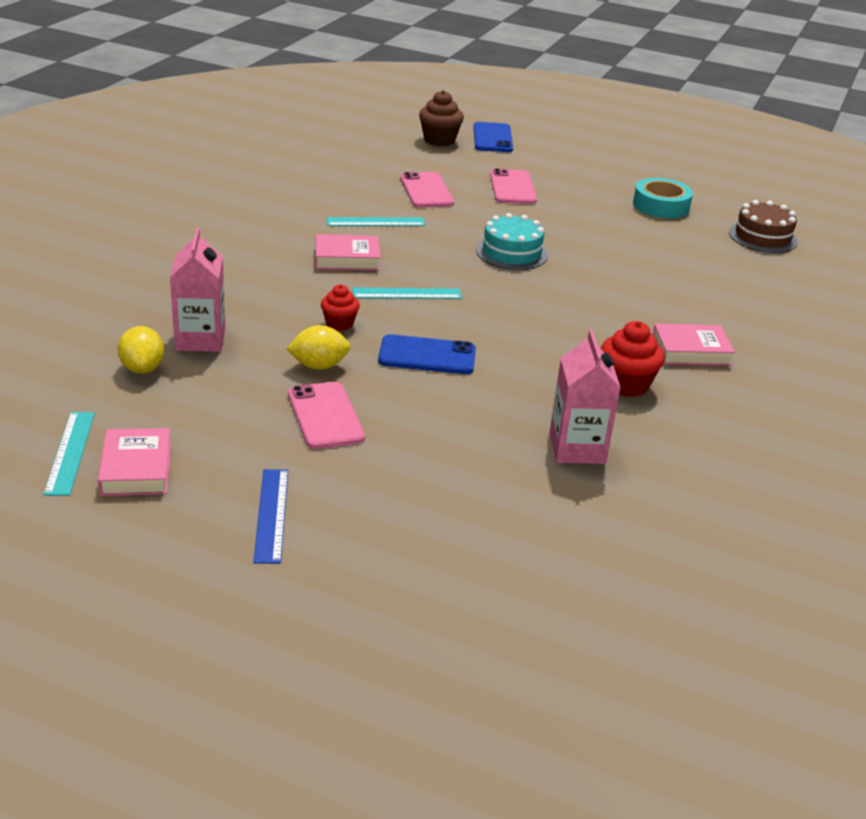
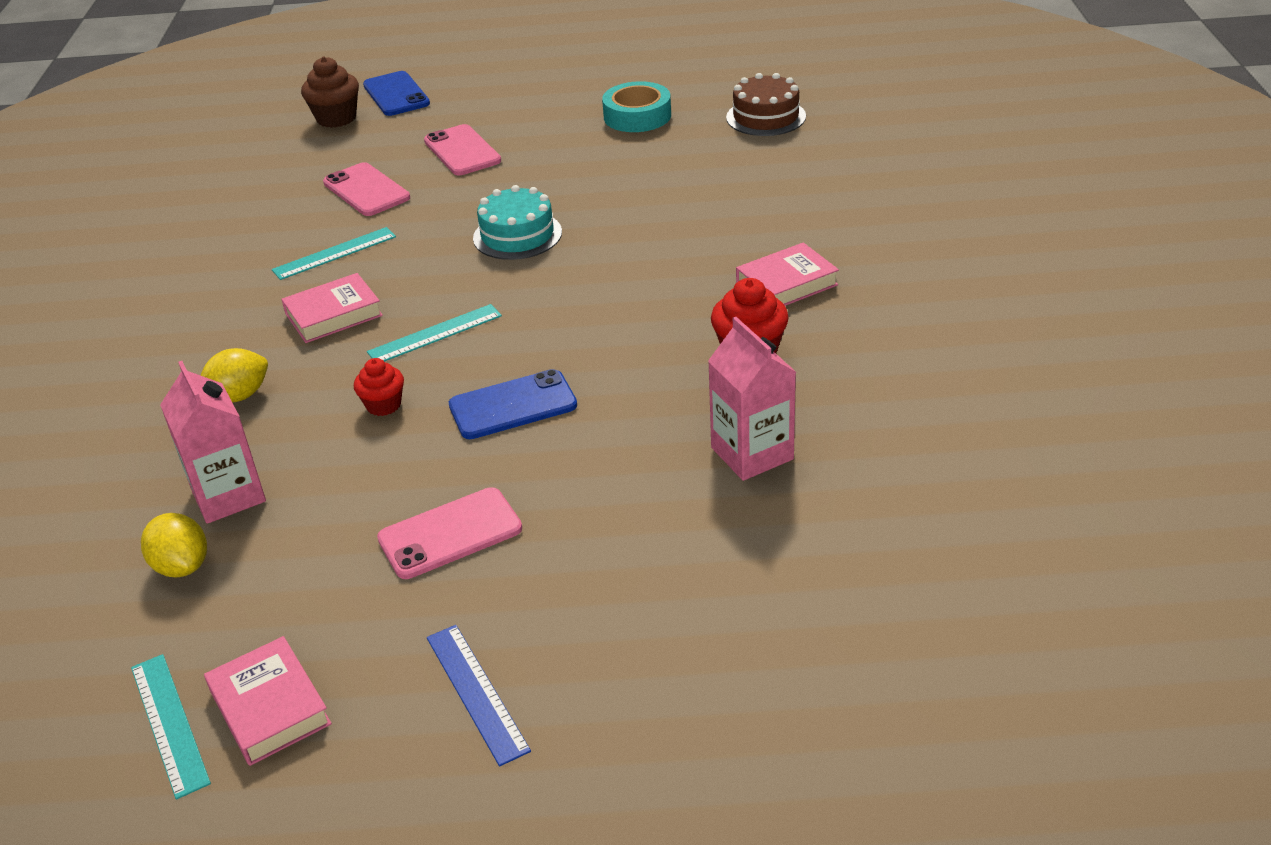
camera: 20 degrees left, 5 degrees up
yellow lemon [287,325,351,370] -> yellow lemon moved to [200,348,268,402]
pink phone [288,382,365,449] -> pink phone turned 75 degrees counterclockwise [377,487,522,579]

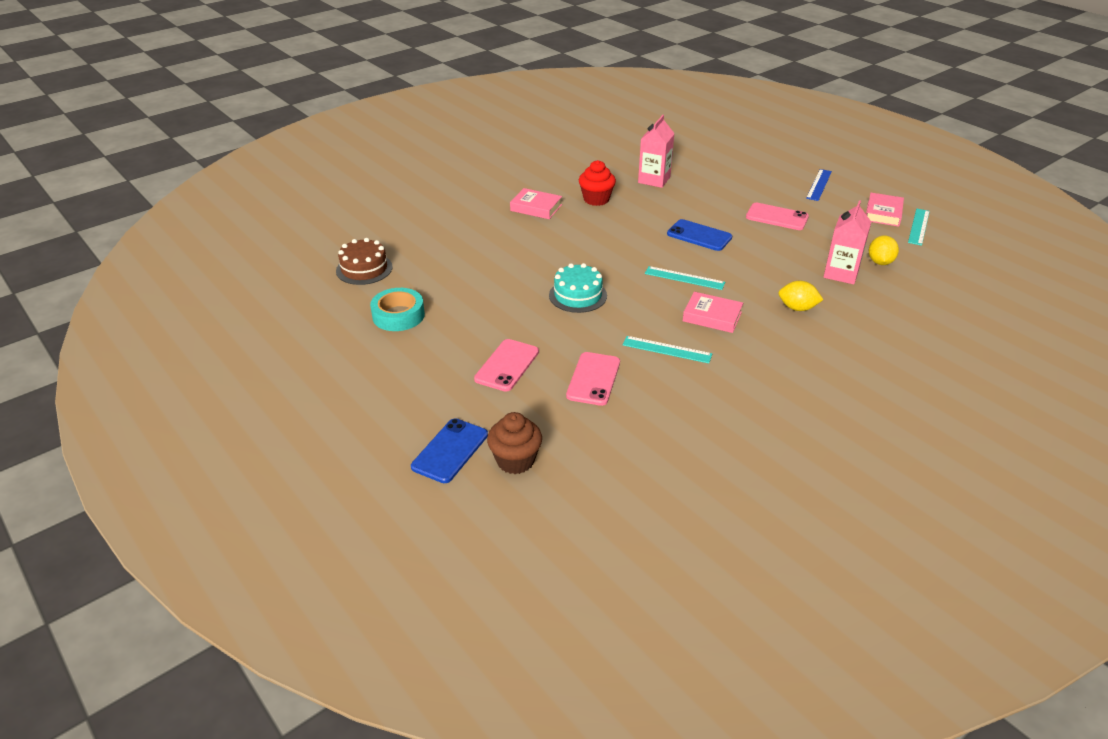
camera: 130 degrees left, 0 degrees up
red cupcake [354,358,404,416] -> none

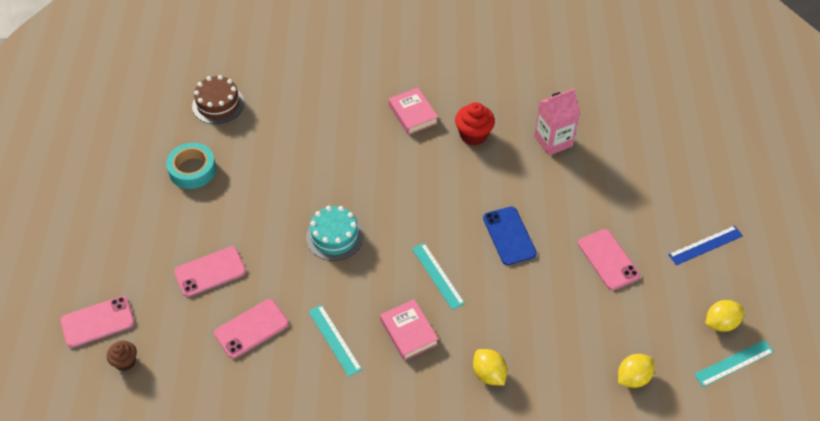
camera: 40 degrees right, 15 degrees up
blue phone [411,418,488,483] -> pink phone [61,296,135,348]
brown cupcake [487,412,542,474] -> brown cupcake [107,341,137,371], size x0.64
pink carton [824,200,871,284] -> none
pink book [866,193,904,227] -> yellow lemon [705,300,744,332]

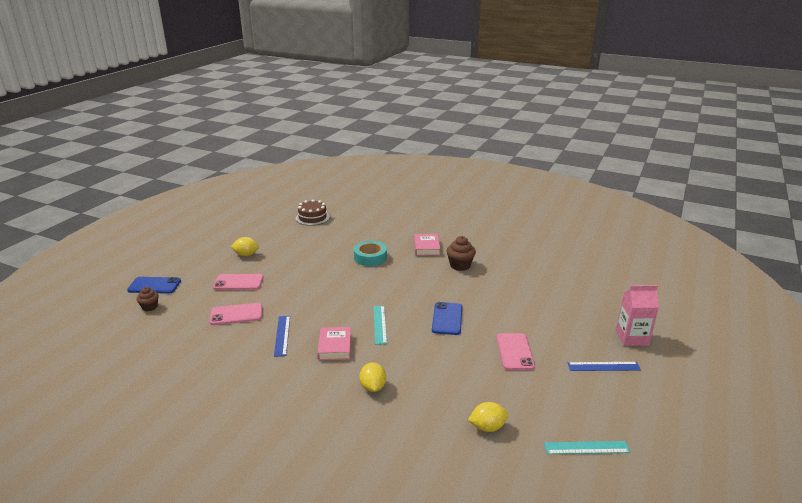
camera: 25 degrees right, 25 degrees down
pink phone [61,296,135,348] -> blue phone [127,277,181,294]
turquoise tape [166,143,216,189] -> turquoise tape moved to [354,241,387,266]
turquoise cake [306,206,363,261] -> none
turquoise ruler [308,305,362,377] -> blue ruler [274,316,290,357]
red cupcake [455,102,495,146] -> brown cupcake [446,236,476,271]
pink carton [534,88,580,156] -> pink carton moved to [616,285,659,346]
yellow lemon [705,300,744,332] -> yellow lemon moved to [231,237,259,256]

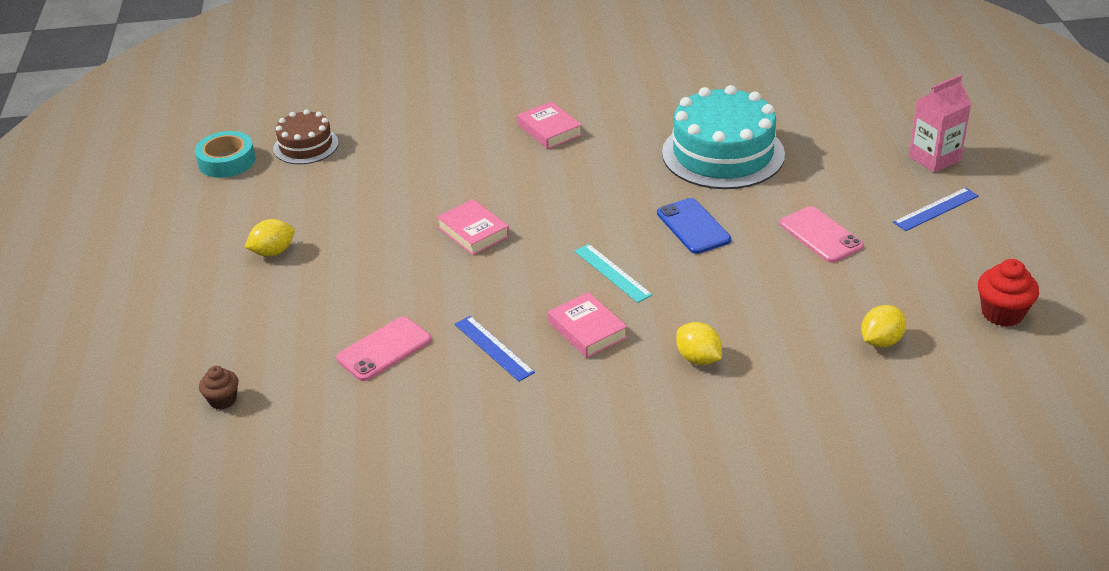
camera: 30 degrees left, 10 degrees up
blue phone [127,277,181,294] -> none
pink phone [213,274,264,290] -> none
turquoise tape [354,241,387,266] -> turquoise tape moved to [195,131,256,178]
brown cupcake [446,236,476,271] -> none
turquoise ruler [544,441,630,454] -> red cupcake [978,259,1039,327]
none -> pink book [437,199,510,255]
none -> turquoise cake [662,85,785,189]

